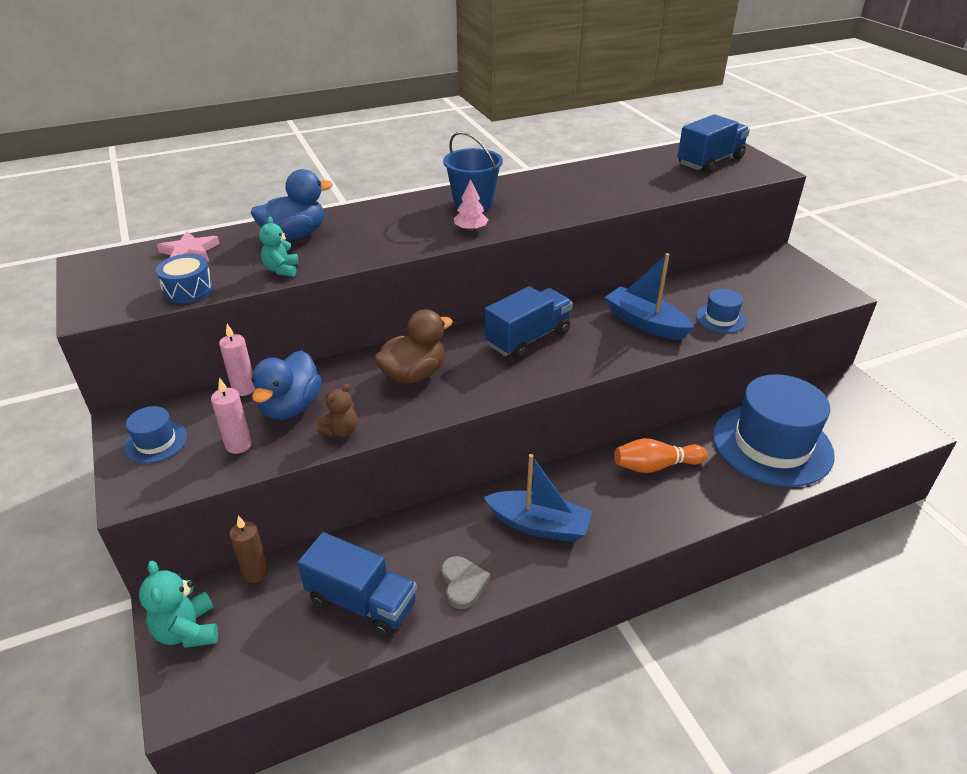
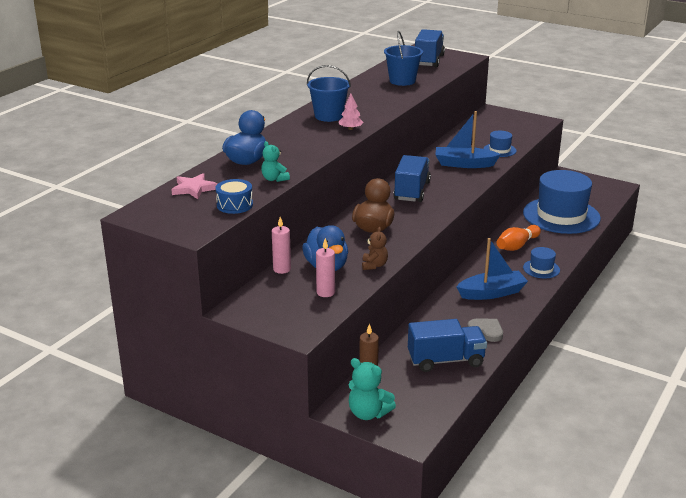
camera: 35 degrees left, 10 degrees down
blue hat [124,406,187,463] -> blue hat moved to [523,247,560,278]
none -> blue bucket [384,31,423,86]

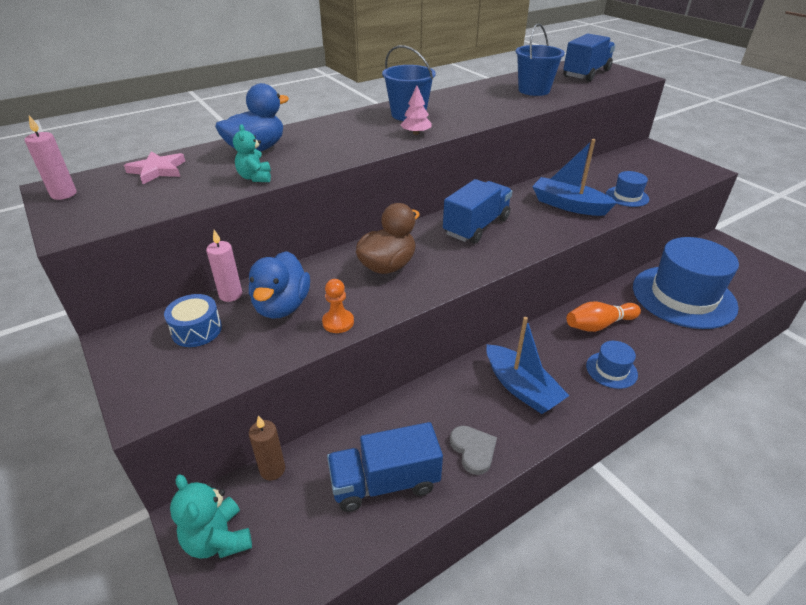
camera: 25 degrees right, 10 degrees up
blue drum [215,179,253,214] -> blue drum moved to [164,294,222,347]
pink candle [316,238,335,297] -> pink candle moved to [25,115,77,200]
brown teddy bear [362,227,388,270] -> orange pawn [322,279,354,333]
blue truck [408,319,487,372] -> blue truck turned 150 degrees clockwise [327,422,443,512]
blue boat [456,238,528,300] -> blue boat turned 45 degrees clockwise [486,317,570,414]

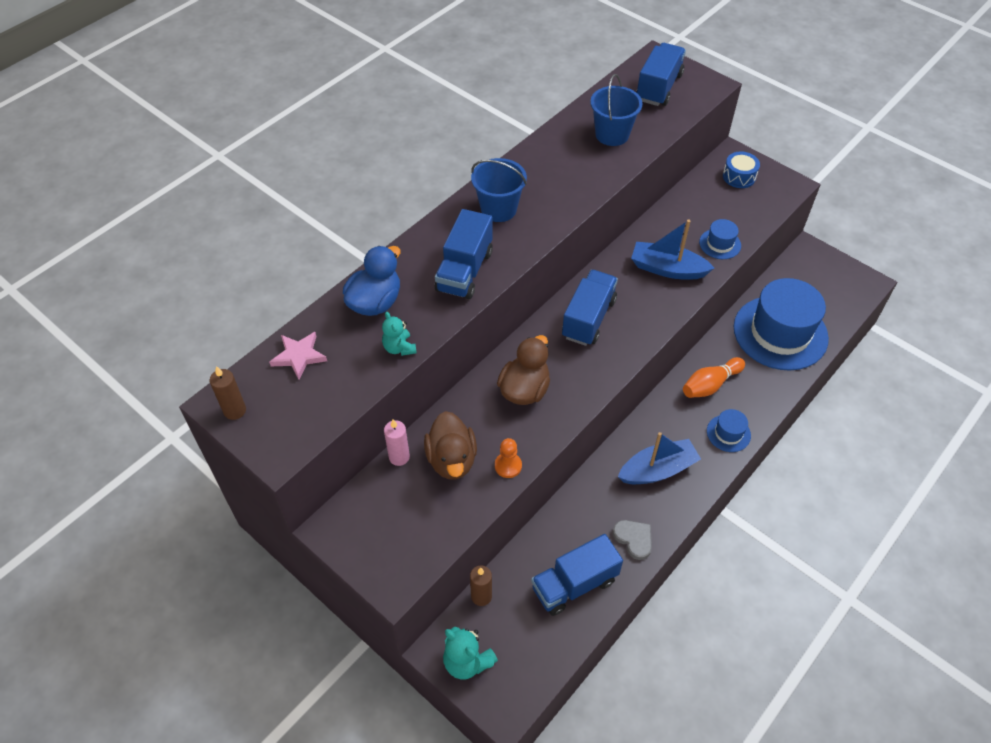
camera: 15 degrees left, 15 degrees up
pink candle [25,115,77,200] -> brown candle [210,366,246,420]
blue drum [164,294,222,347] -> blue drum moved to [723,152,760,188]
blue duck [249,251,310,319] -> brown duck [424,411,477,480]
pink tree [400,86,432,135] -> none
blue boat [486,317,570,414] -> blue boat turned 60 degrees counterclockwise [618,432,701,484]
none -> blue truck [435,209,493,299]

